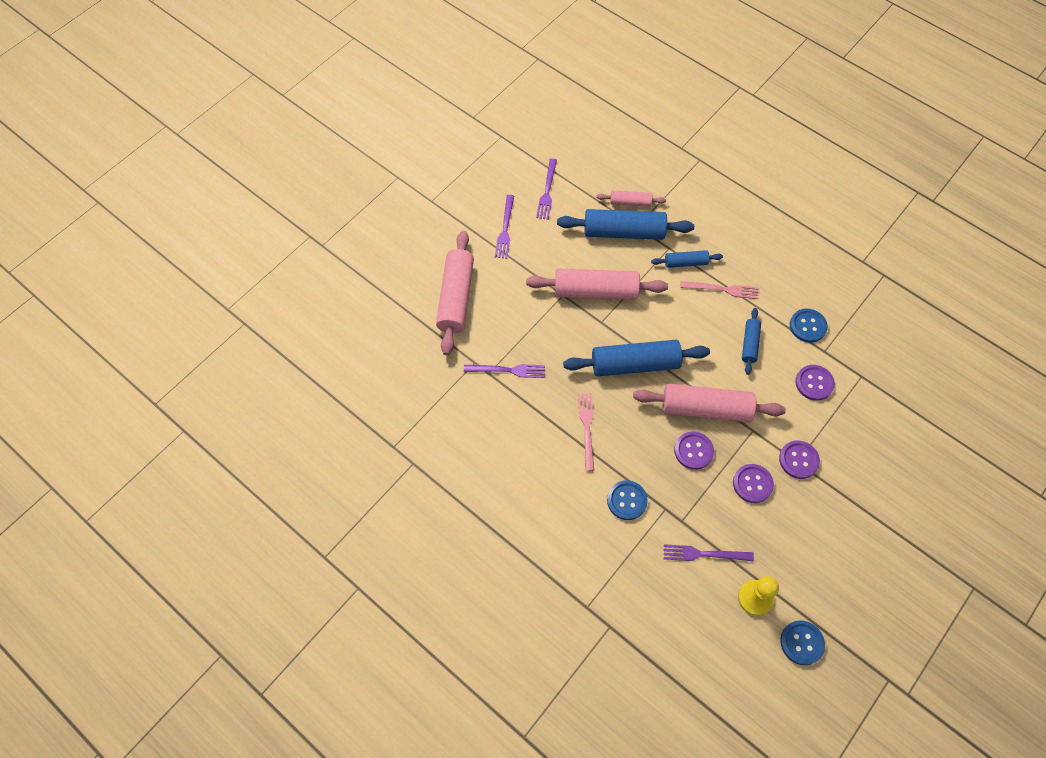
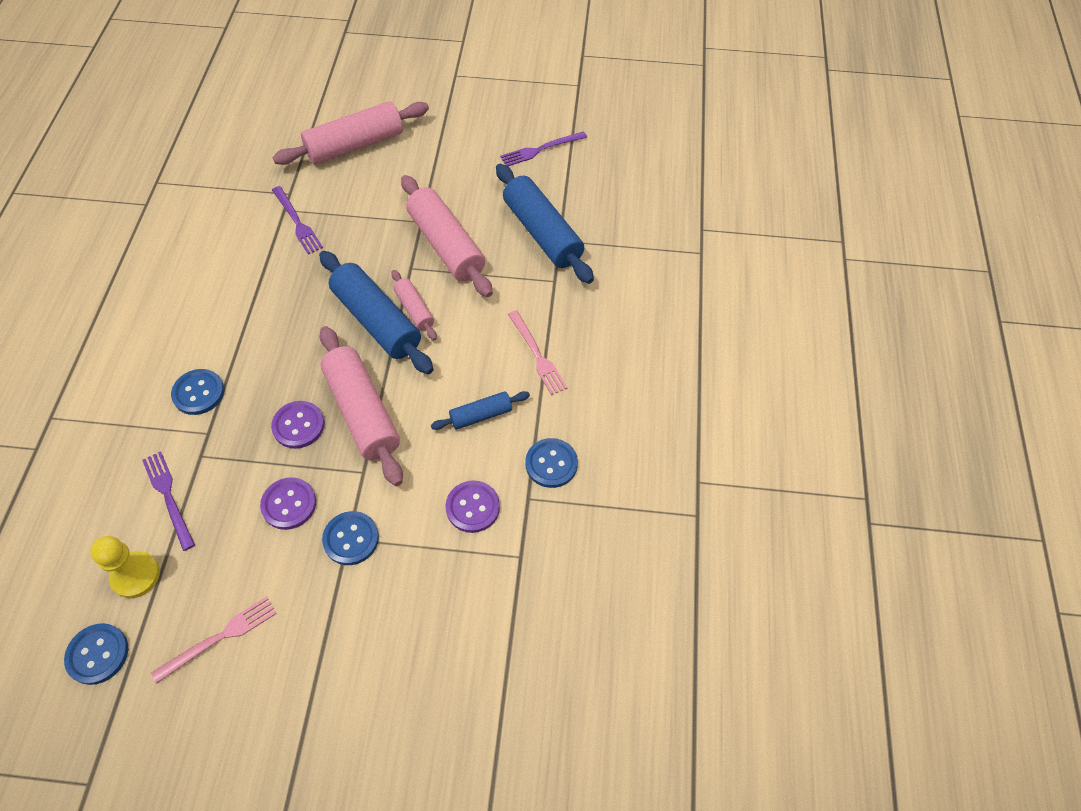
camera: 55 degrees right, 5 degrees down
purple fork [495,195,514,259] -> none
pink fork [578,393,594,471] -> pink fork moved to [151,597,277,684]
pink rolling pin [596,190,666,207] -> pink rolling pin moved to [391,270,437,340]
blue rolling pin [651,250,723,268] -> none
purple button [779,440,820,479] -> blue button [322,511,379,565]

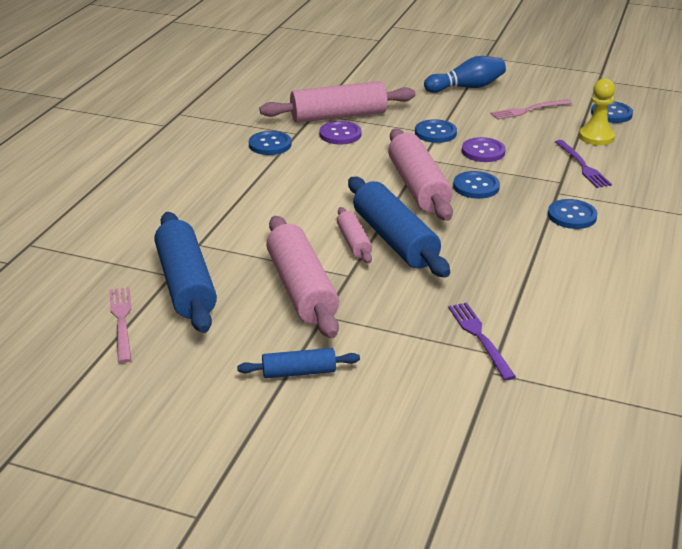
camera: 165 degrees left, 25 degrees down
purple button [271,401,324,449] -> blue button [453,171,500,199]
pink rolling pin [273,101,429,165] -> pink rolling pin moved to [260,81,416,123]
blue rolling pin [431,391,530,430] -> blue rolling pin moved to [237,348,360,378]
purple fork [500,131,587,166] -> none
pink fork [508,310,567,395] -> pink fork moved to [109,287,131,363]
none -> blue bowling pin [424,56,506,93]

